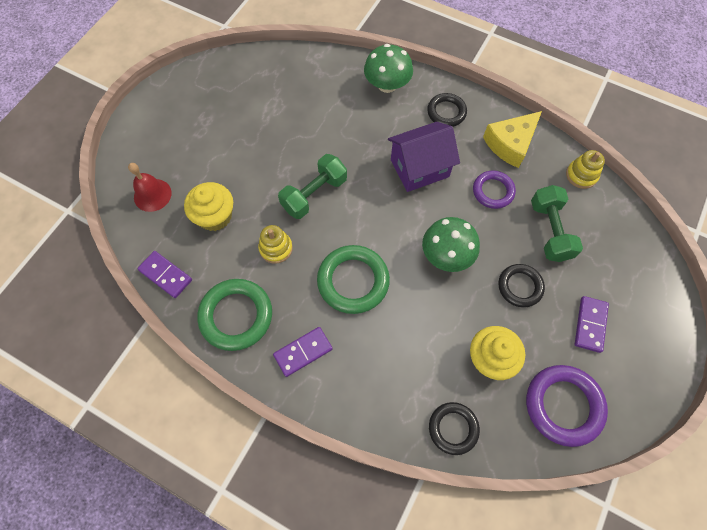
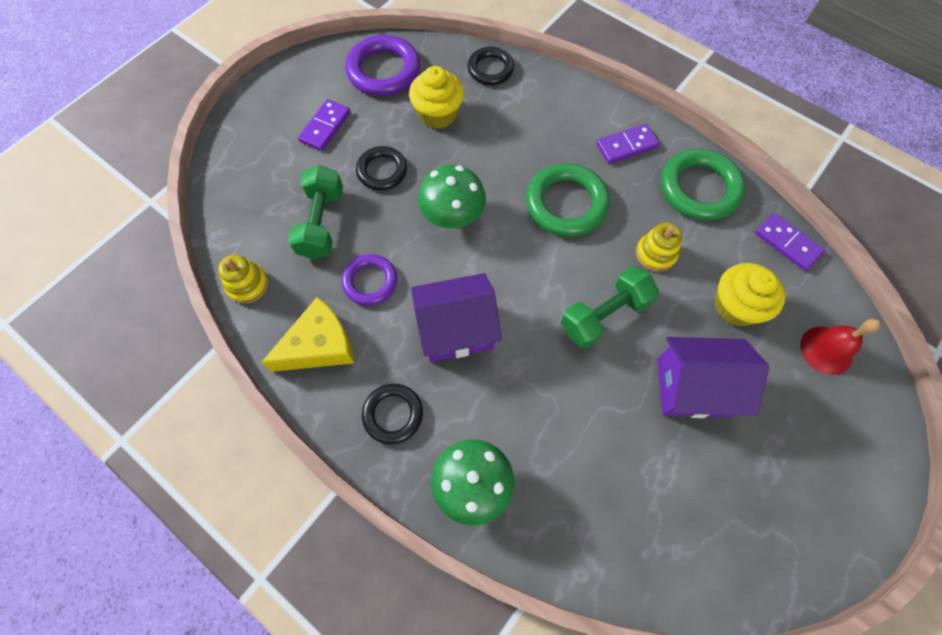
camera: 170 degrees left, 0 degrees up
none -> purple house [657,337,769,418]

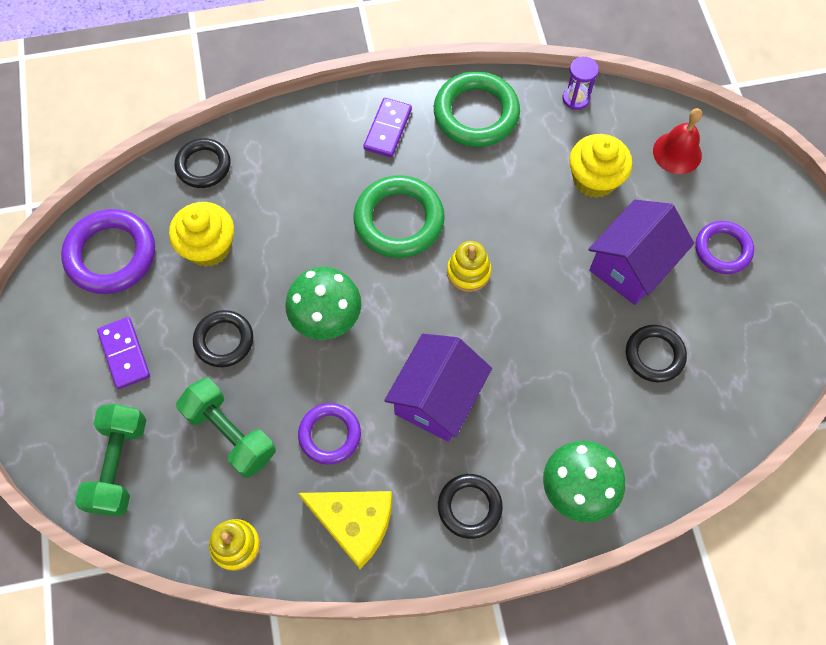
camera: 50 degrees left, 0 degrees up
yellow cheese [261,297,354,372] -> yellow cheese turned 105 degrees clockwise [298,491,392,569]
green dumbbell [561,266,659,349] -> green dumbbell moved to [75,404,146,516]
yellow stacking toy [636,222,682,272] -> yellow stacking toy moved to [447,241,491,292]
purple domino [755,213,825,271] -> purple hourglass [563,57,599,110]
none -> black ring [626,325,687,382]
none -> purple ring [696,221,754,274]

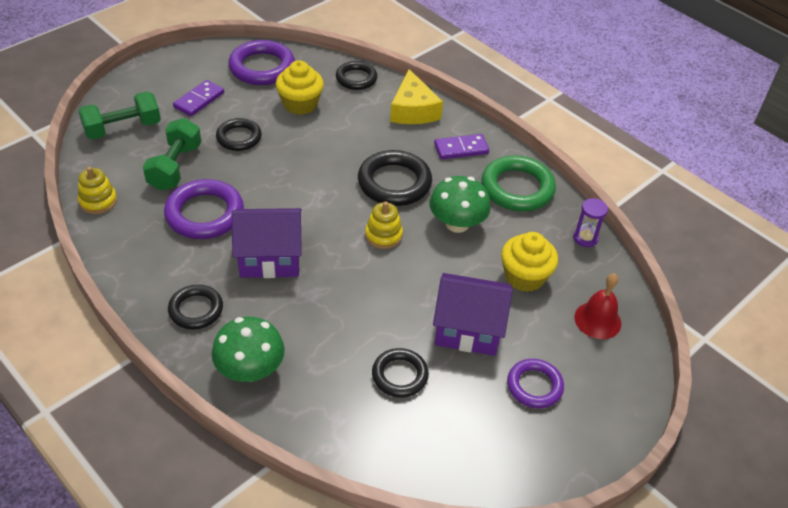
camera: 55 degrees right, 20 degrees down
green mushroom [285,267,362,340] -> green mushroom moved to [429,176,491,233]
purple ring [298,403,361,464] -> purple ring [164,179,244,239], size x1.59
yellow cheese [298,491,392,569] -> yellow cheese moved to [390,69,443,124]
green ring [353,175,445,258] -> black ring [358,150,432,206]

